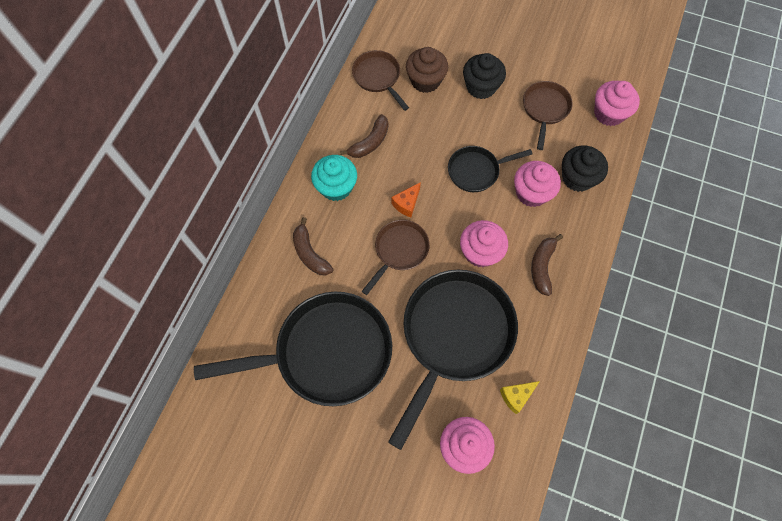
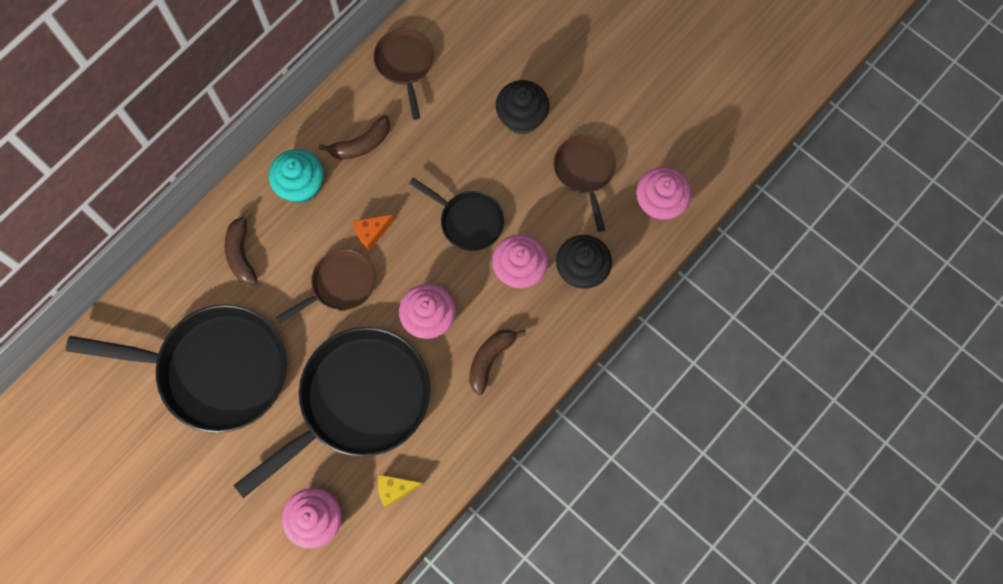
camera: 20 degrees right, 5 degrees up
brown cupcake [406,47,448,93] -> none
black pan [448,146,533,192] -> black pan turned 150 degrees counterclockwise [409,178,504,251]
brown pan [523,81,573,150] -> brown pan turned 45 degrees counterclockwise [554,135,616,232]

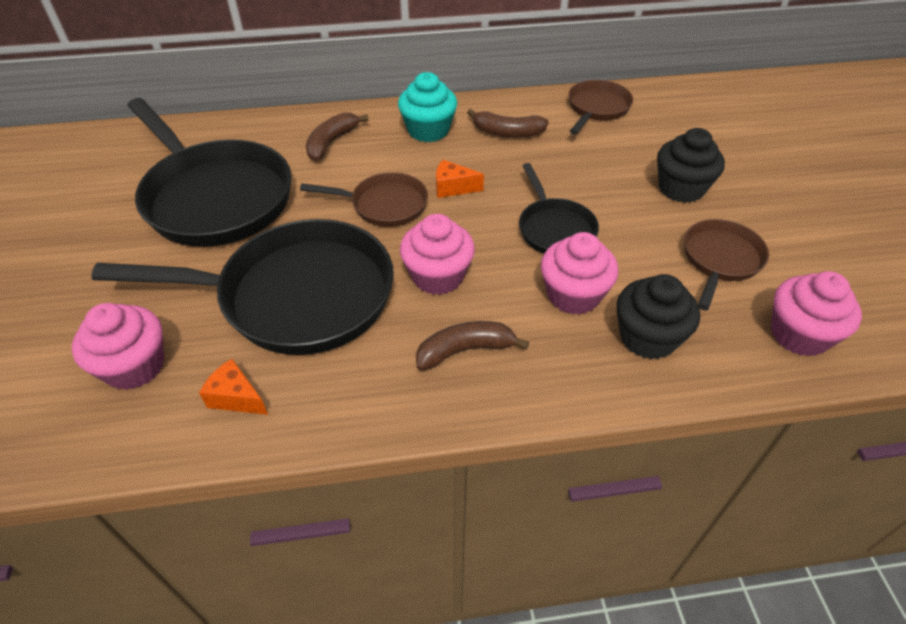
camera: 40 degrees right, 25 degrees down
yellow cheese [378,474,423,508] -> orange cheese [199,359,268,415]

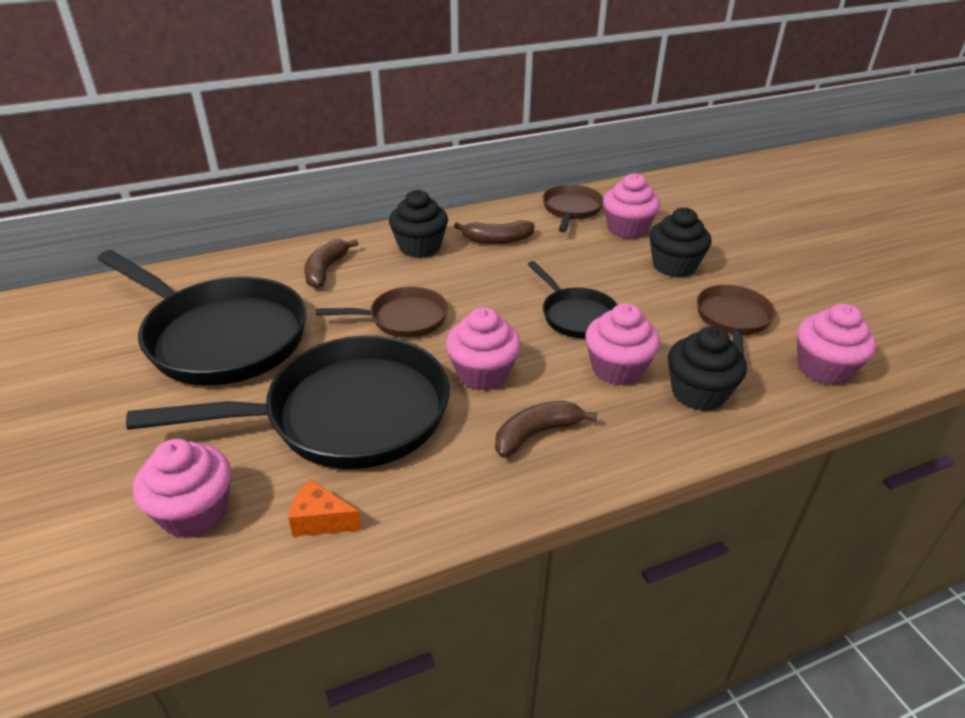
camera: 15 degrees left, 10 degrees down
turquoise cupcake [398,72,457,142] -> black cupcake [389,190,448,258]
orange cheese [436,160,484,198] -> none
none -> pink cupcake [603,173,660,239]

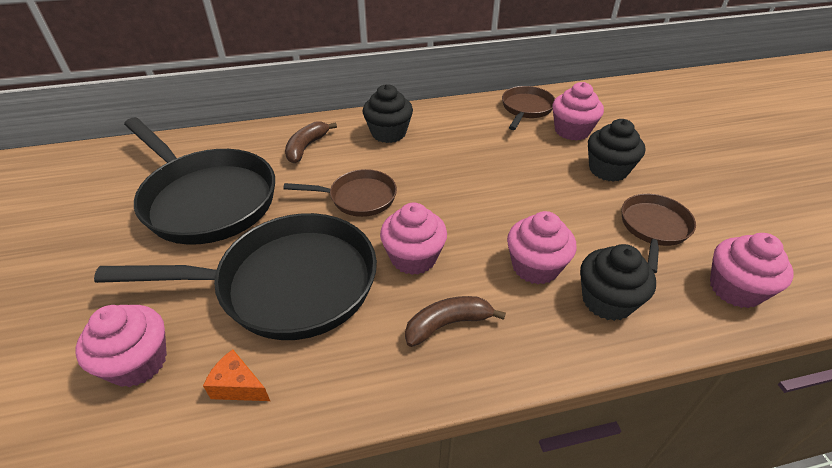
camera: 10 degrees right, 5 degrees up
brown banana [454,220,535,244] -> none
black pan [528,261,618,339] -> none

